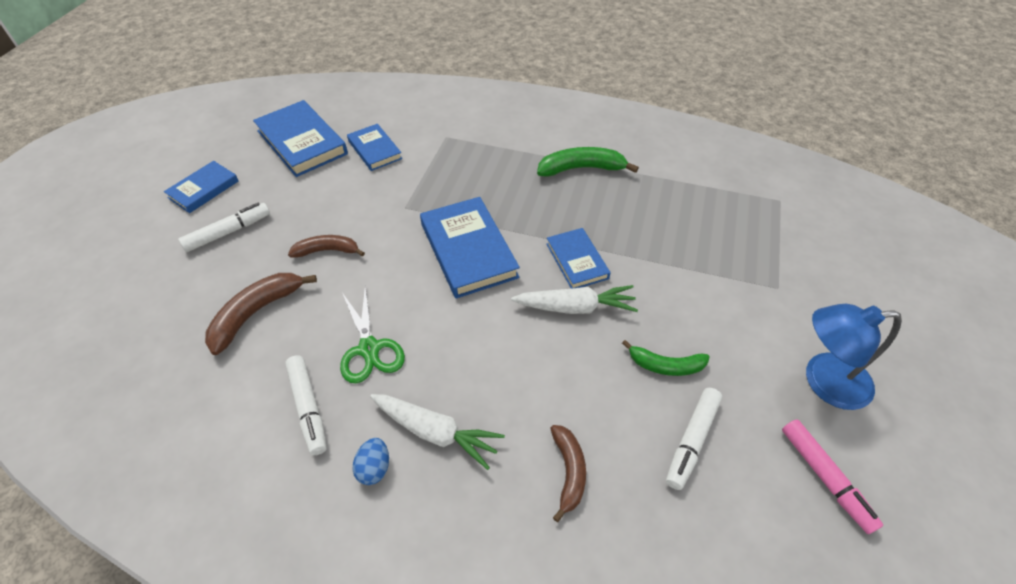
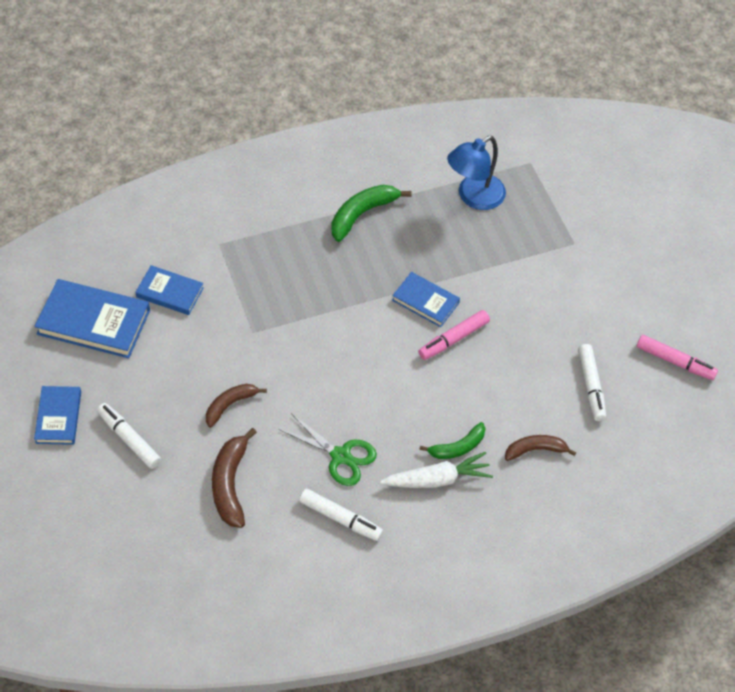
camera: 40 degrees left, 5 degrees up
white marker [178,203,270,252] -> white marker turned 60 degrees counterclockwise [97,403,161,469]
blue egg [353,438,389,485] -> none
blue book [420,197,520,298] -> none
white carrot [511,285,638,314] -> pink marker [418,310,490,360]
brown banana [550,425,586,522] -> brown banana turned 60 degrees counterclockwise [505,435,576,461]
green banana [622,340,710,376] -> green banana moved to [419,422,486,459]
blue lamp [806,304,902,410] -> blue lamp moved to [447,136,506,210]

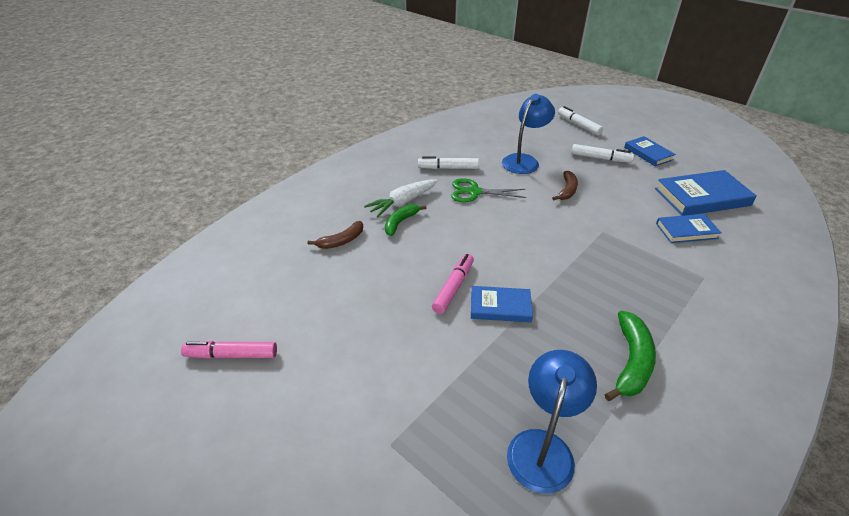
camera: 155 degrees right, 15 degrees down
brown banana [212,428,257,528] -> blue lamp [502,94,555,174]
white marker [578,344,606,421] -> white marker moved to [558,106,603,135]

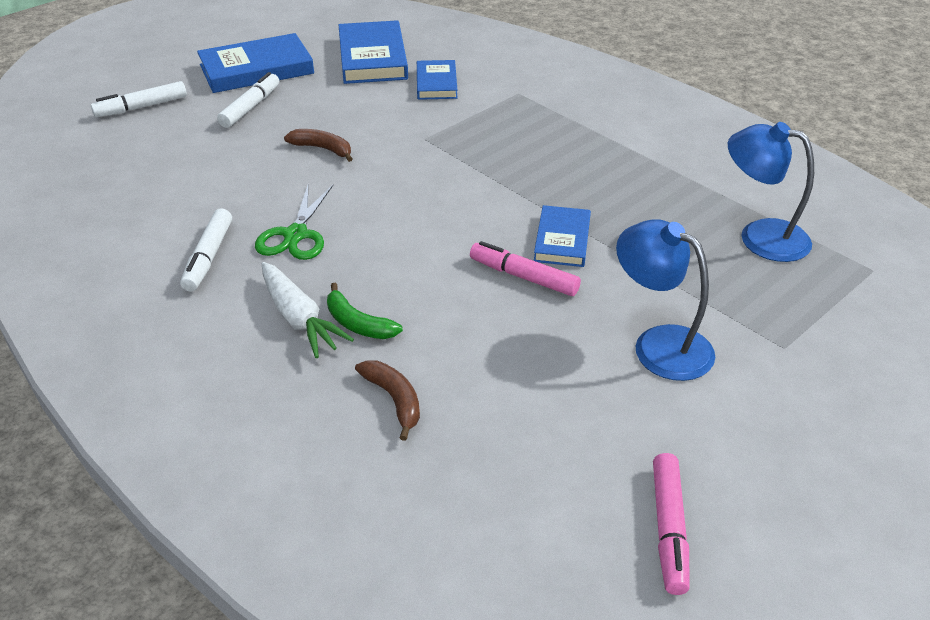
camera: 85 degrees left, 0 degrees up
blue lamp [502,94,555,174] -> blue lamp moved to [616,219,715,381]
green banana [605,311,656,401] -> none
blue book [624,136,676,166] -> blue book [197,33,314,93], size x1.66

